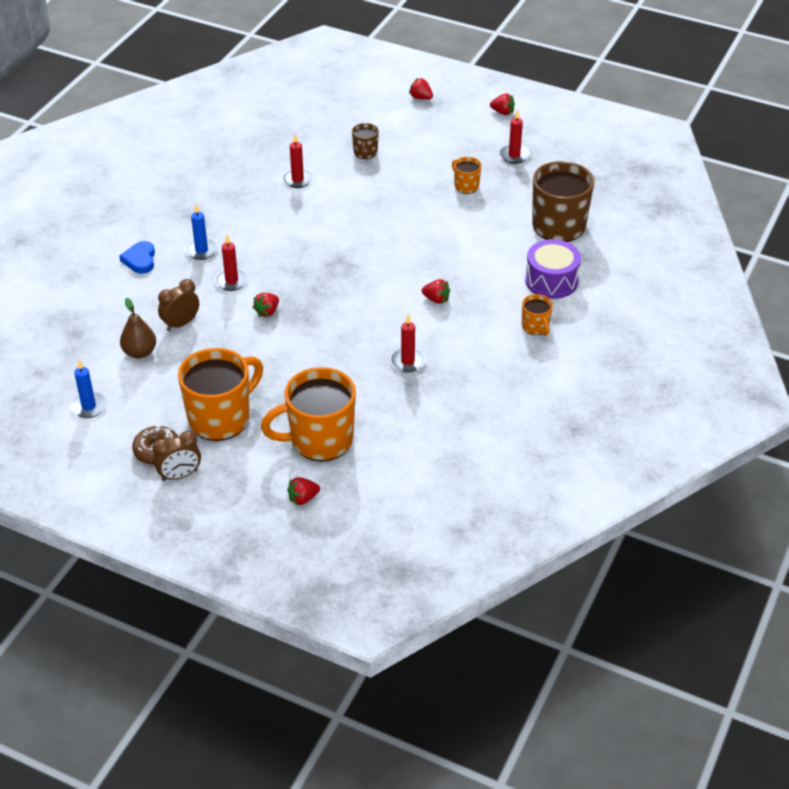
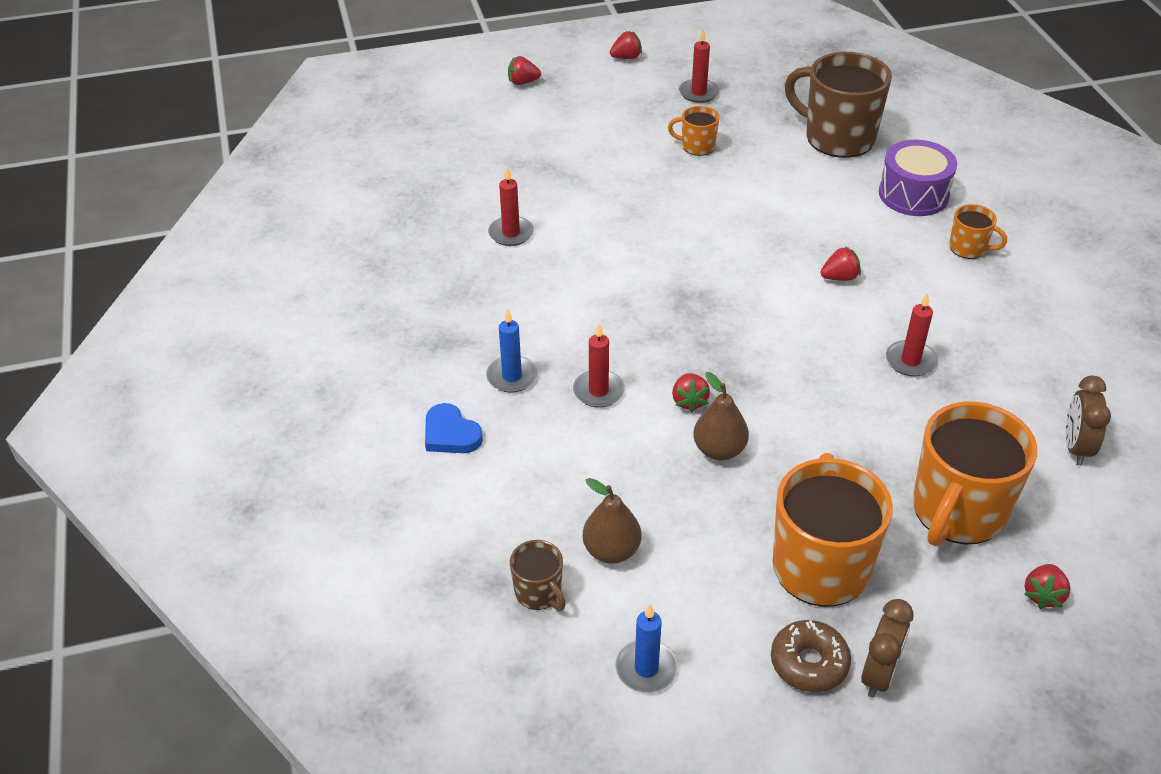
camera: 40 degrees left, 0 degrees up
brown clock [158,279,199,331] -> brown clock moved to [1066,375,1111,465]
brown mug [352,123,379,159] -> brown mug moved to [510,540,566,611]
none -> brown pear [693,372,749,461]

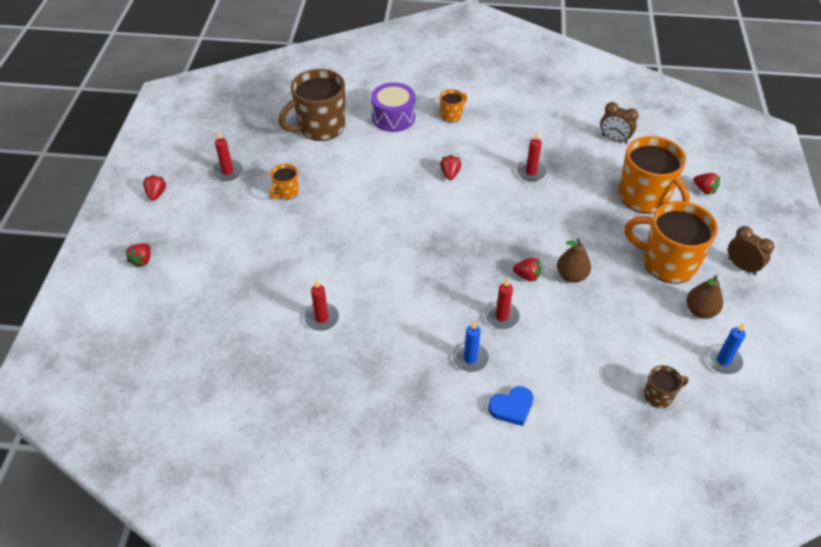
camera: 70 degrees left, 5 degrees up
brown pear [582,478,641,563] -> brown pear moved to [686,275,723,319]
brown donut [771,620,851,692] -> none

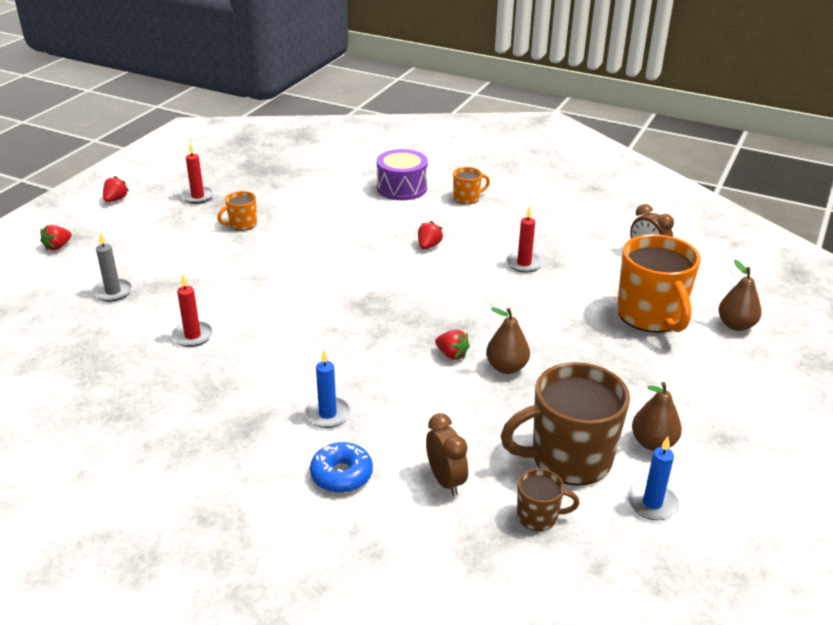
camera: 20 degrees right, 15 degrees down
brown mug [278,69,345,141] -> brown mug moved to [500,362,630,486]
red candle [485,278,520,329] -> none
blue heart [488,386,533,426] -> blue donut [310,442,373,493]
orange mug [624,201,718,284] -> none
red strawberry [694,173,720,194] -> brown pear [718,260,762,331]
brown clock [728,226,774,275] -> brown clock moved to [426,413,468,496]
none -> grey candle [92,232,133,302]

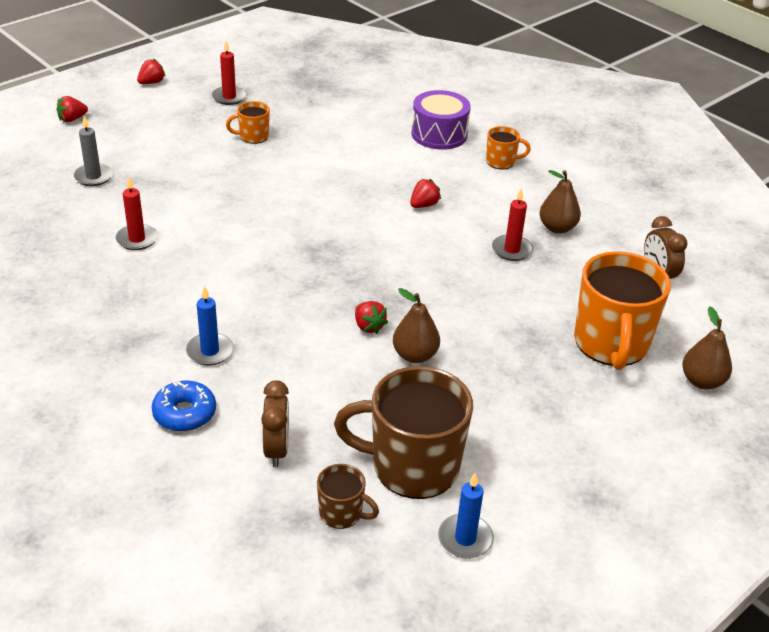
camera: 20 degrees right, 5 degrees up
brown pear [632,382,682,451] -> brown pear moved to [539,170,581,234]

